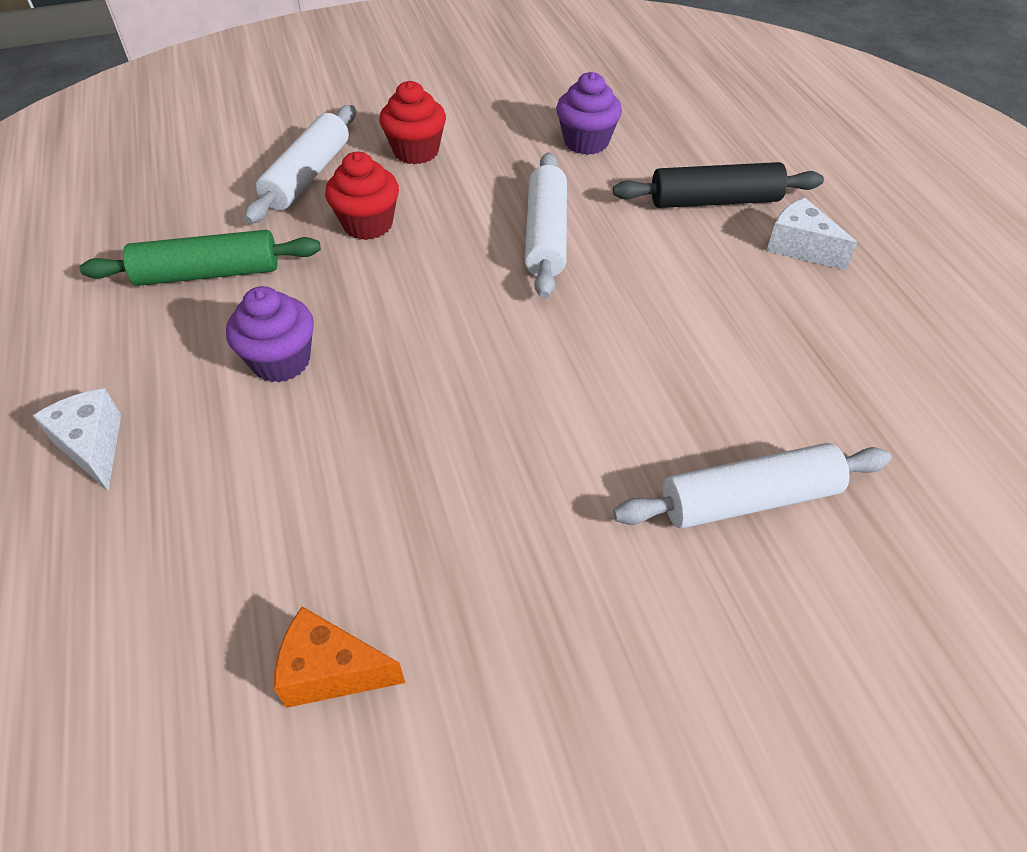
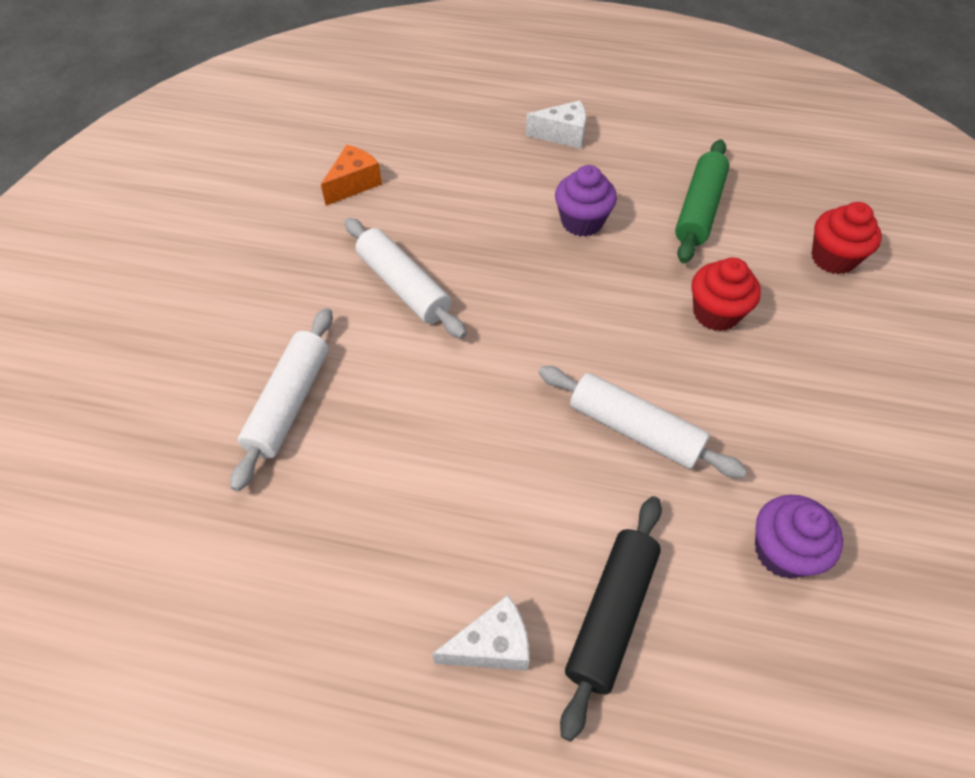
camera: 120 degrees right, 5 degrees up
white rolling pin [244,105,356,224] -> white rolling pin moved to [345,218,467,339]
red cupcake [379,81,446,164] -> red cupcake moved to [812,202,882,275]

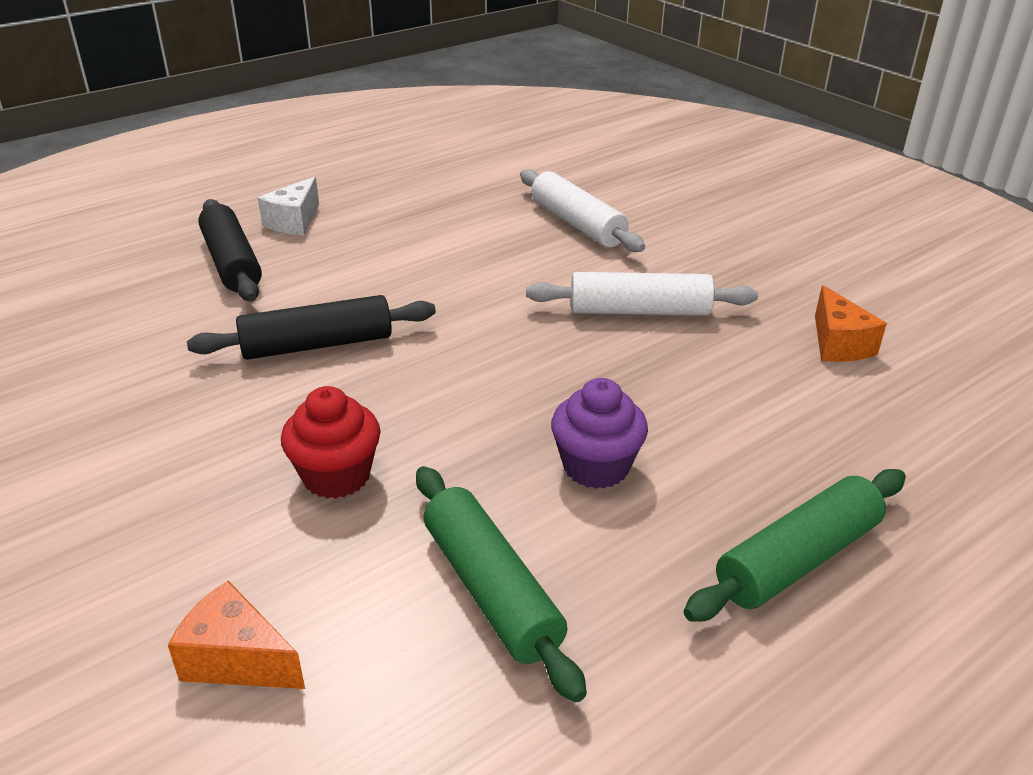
camera: 130 degrees right, 20 degrees down
white cheese [526,100,586,149] -> green rolling pin [684,469,906,622]
white rolling pin [539,366,747,478] -> black rolling pin [187,295,436,360]
purple cupcake [755,495,843,579] -> none
red cupcake [812,202,882,275] -> orange cheese [168,581,305,689]

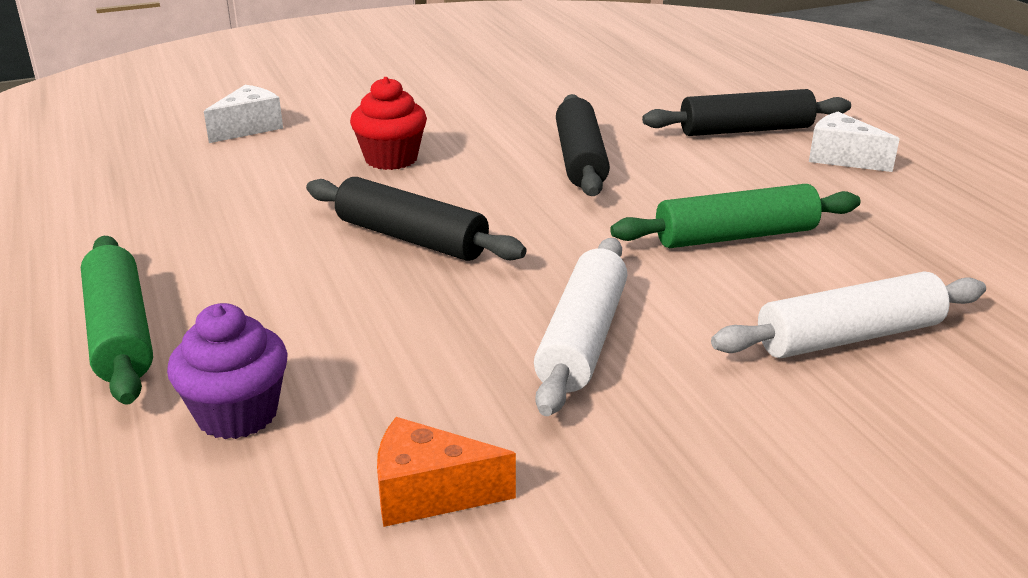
camera: 105 degrees right, 5 degrees down
orange cheese [168,581,305,689] -> white cheese [204,85,283,143]
green rolling pin [416,466,587,702] -> green rolling pin moved to [610,184,861,248]
purple cupcake [551,378,648,489] -> purple cupcake moved to [167,303,288,439]
none -> black rolling pin [306,177,527,261]

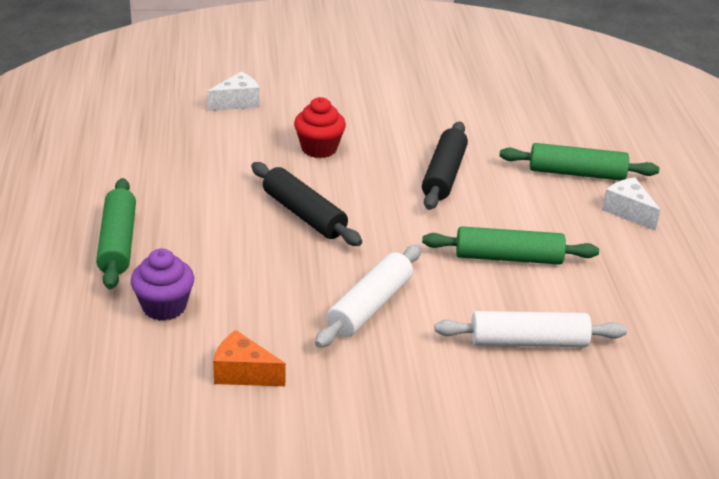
camera: 15 degrees right, 5 degrees up
black rolling pin [642,89,851,136] -> green rolling pin [500,143,659,181]

